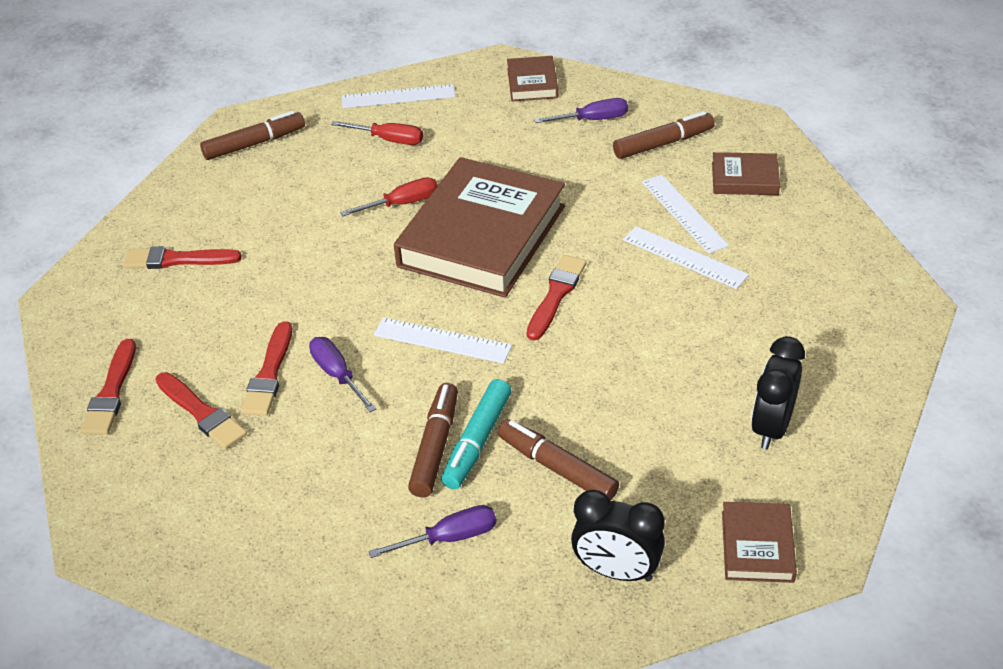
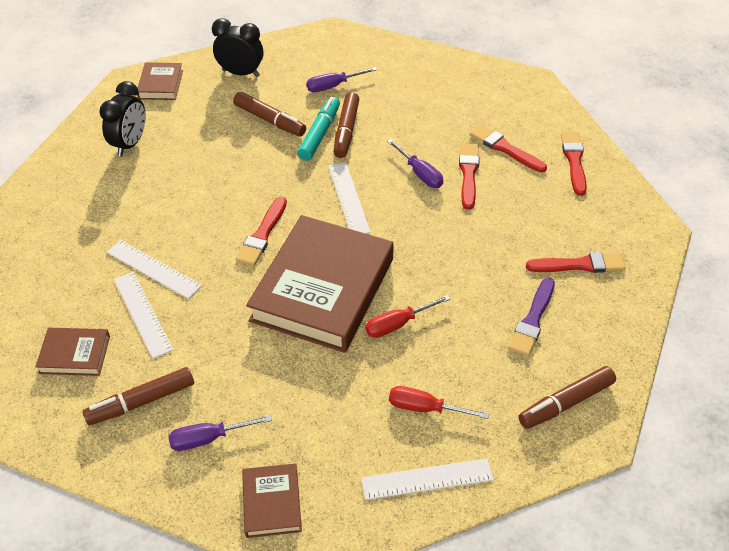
camera: 175 degrees right, 5 degrees up
white ruler [374,317,512,364] -> white ruler turned 60 degrees clockwise [328,162,371,234]
none -> purple brush [508,278,555,357]

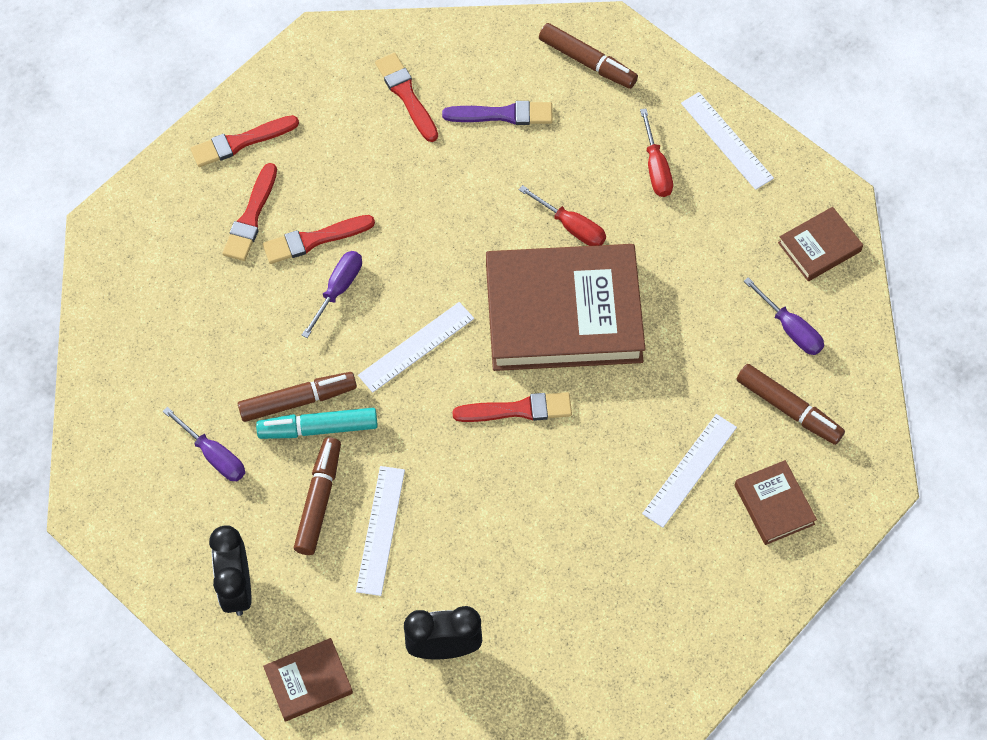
camera: 115 degrees left, 15 degrees up
white ruler [107,240,202,299] -> white ruler moved to [356,466,405,596]

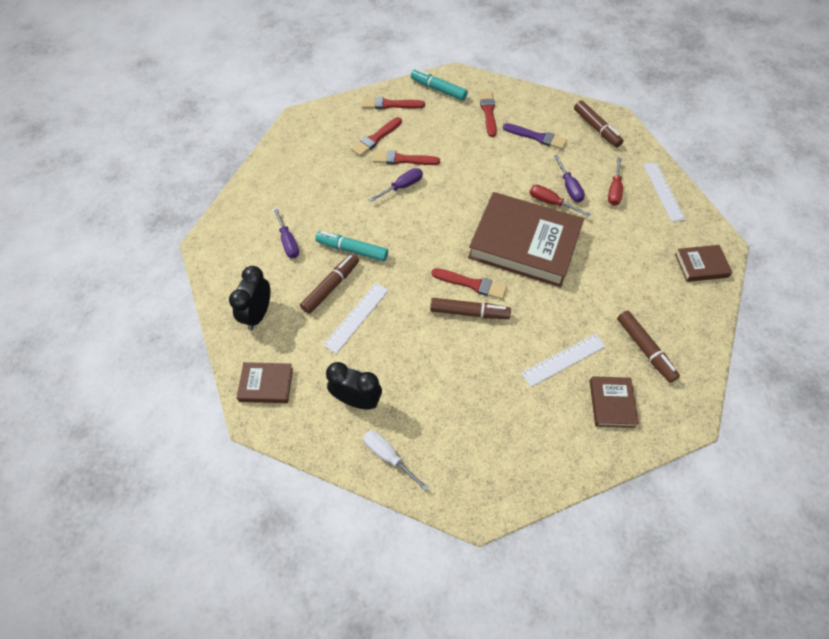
camera: 25 degrees right, 5 degrees down
brown marker [238,372,357,422] -> brown marker moved to [430,298,511,319]
white ruler [358,302,474,393] -> none
red screwdriver [519,185,606,246] -> red screwdriver turned 150 degrees clockwise [529,185,590,217]
purple screwdriver [744,277,824,355] -> purple screwdriver moved to [554,155,585,202]
none -> white screwdriver [363,430,429,491]
none -> turquoise marker [411,69,468,101]

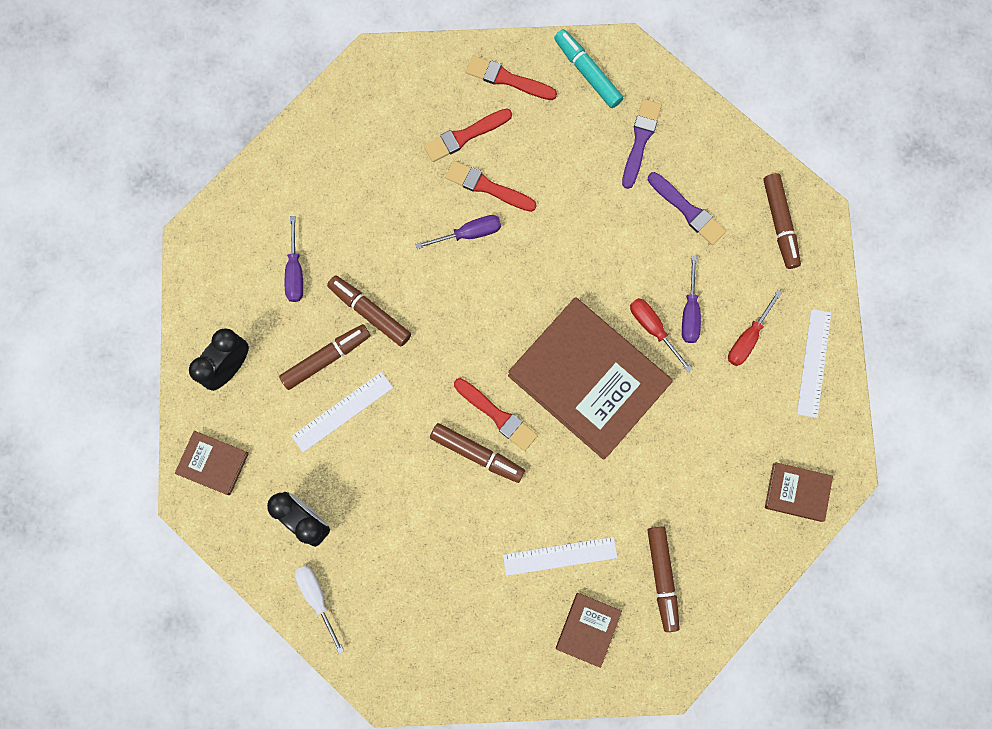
camera: 20 degrees right, 20 degrees up
turquoise marker [315,231,388,261] -> brown marker [327,275,411,347]
red brush [479,91,497,137] -> purple brush [622,99,662,189]

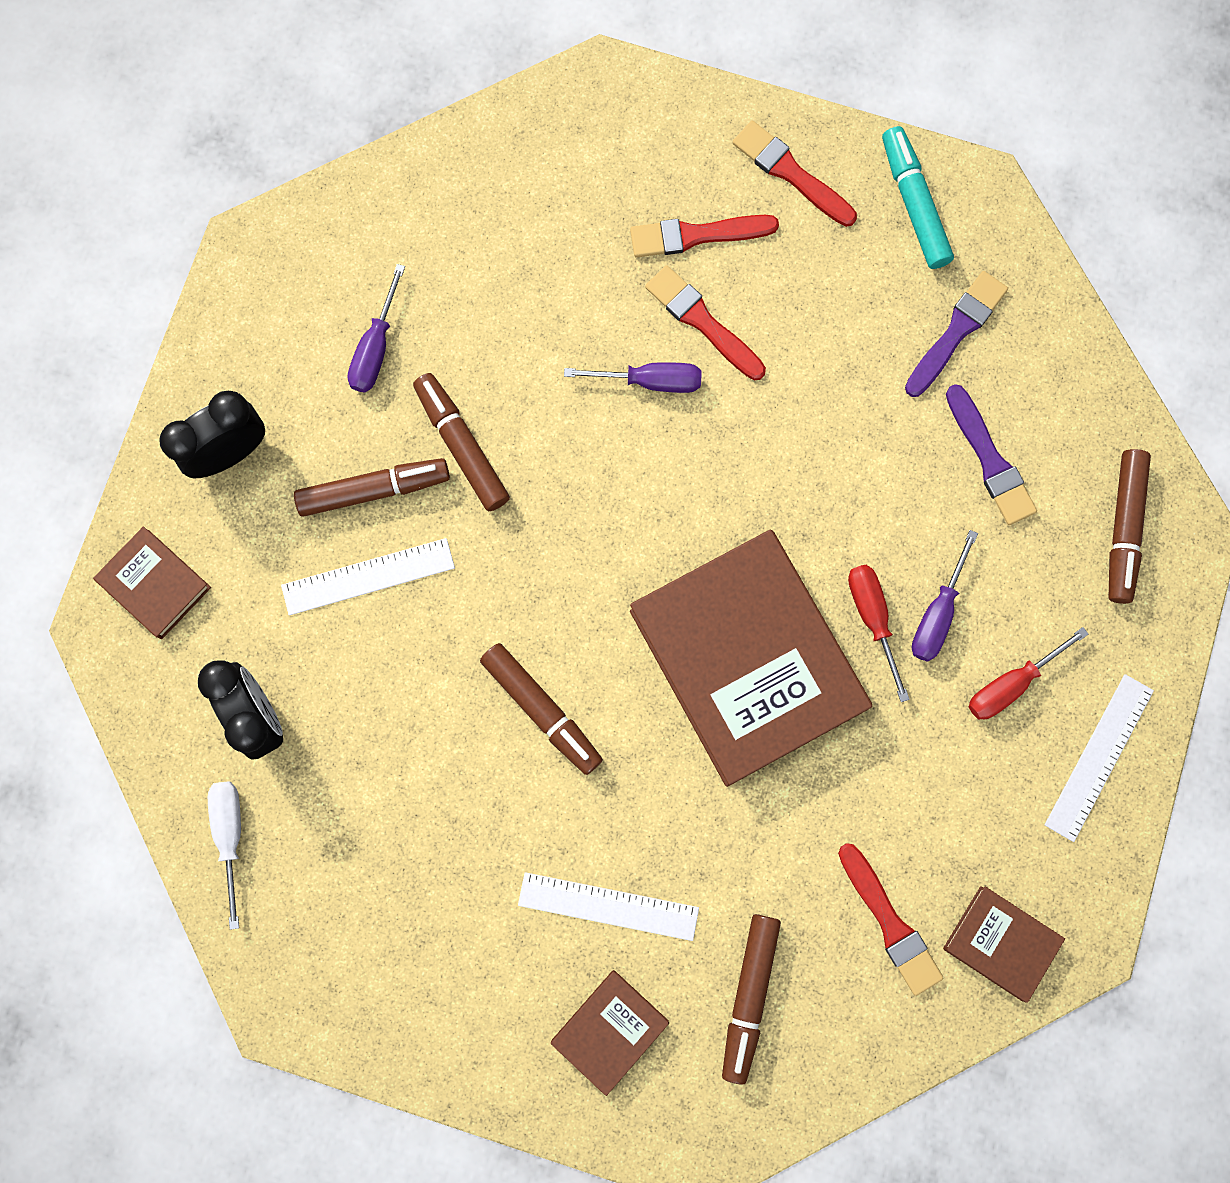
camera: 20 degrees right, 0 degrees up
red brush [454,378,538,451] -> red brush moved to [838,843,943,996]

